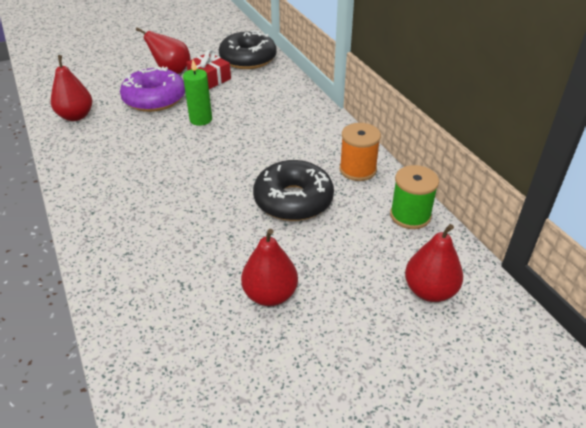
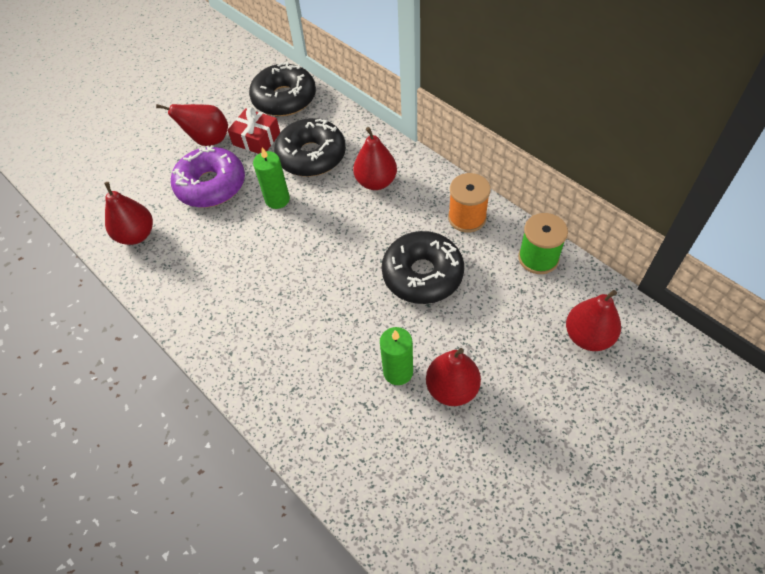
camera: 15 degrees left, 15 degrees up
none -> black donut [274,118,346,177]
none -> red pear [353,127,397,190]
none -> green candle [380,327,413,385]

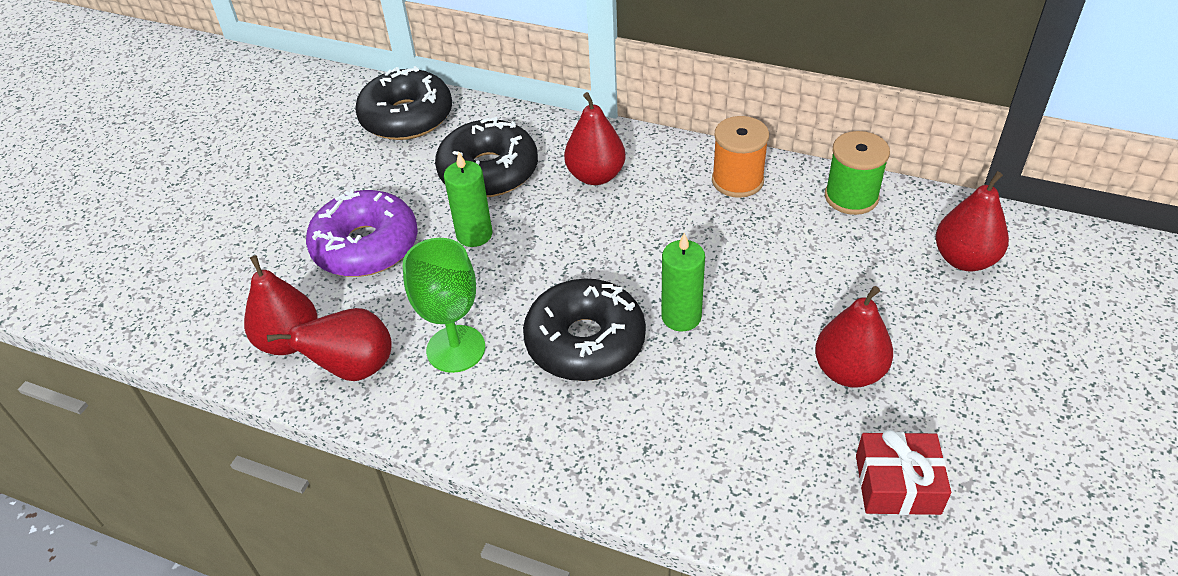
camera: 25 degrees left, 10 degrees down
red pear [156,104,228,146] -> red pear moved to [267,308,392,381]
red gift [228,107,280,154] -> red gift moved to [856,429,951,515]
green candle [380,327,413,385] -> green candle moved to [661,233,705,332]
black donut [381,231,464,304] -> black donut moved to [523,278,646,381]
none -> green goblet [403,238,485,373]

